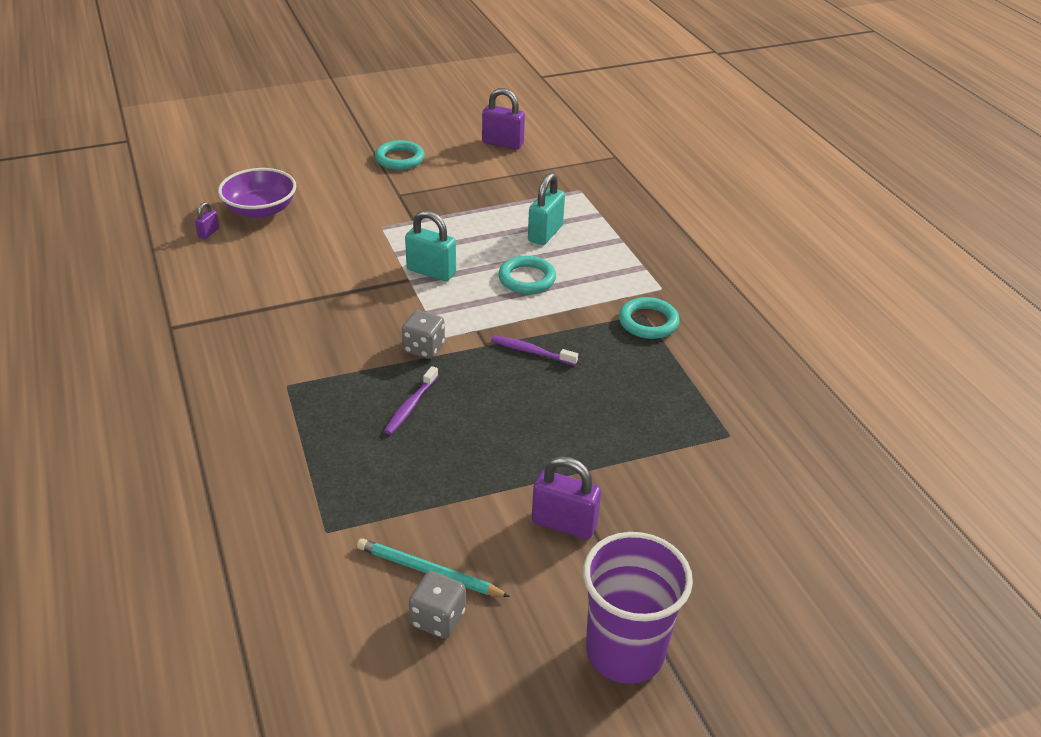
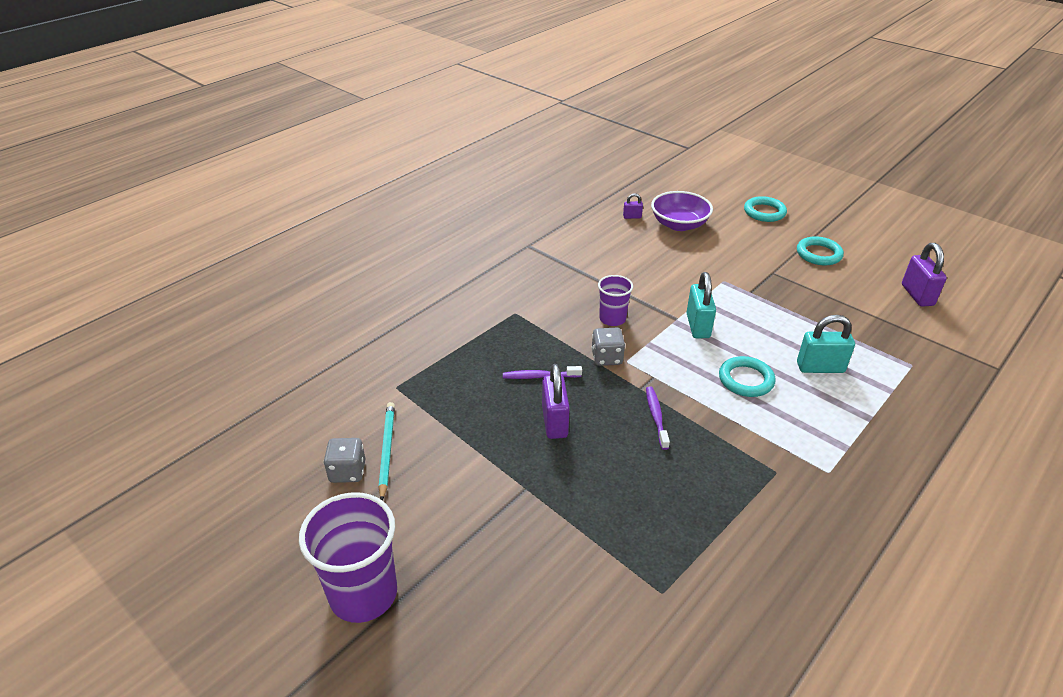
camera: 65 degrees right, 0 degrees up
purple padlock [532,456,601,540] -> purple padlock moved to [542,364,570,439]
turquoise ring [619,297,680,339] -> turquoise ring moved to [744,196,787,222]
none -> purple cup [598,275,633,326]

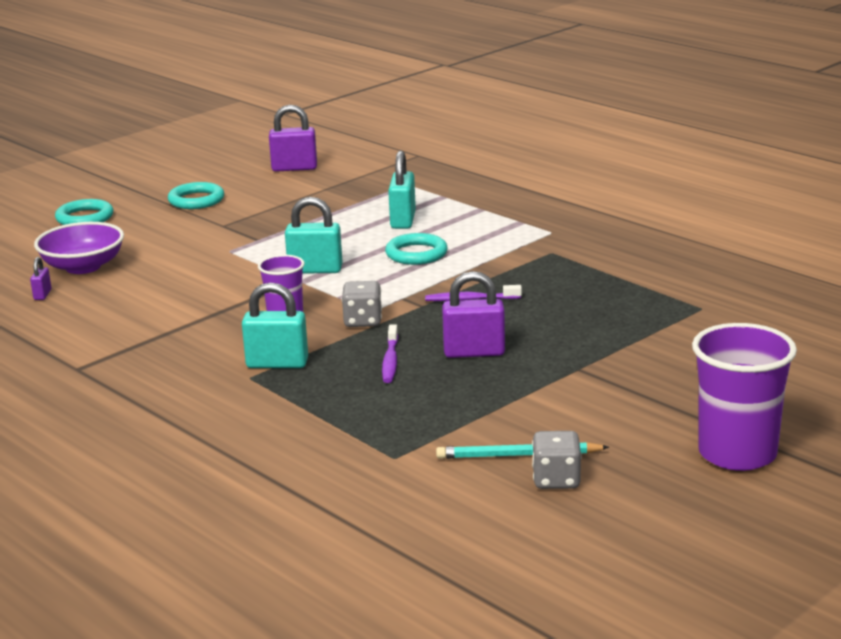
camera: 85 degrees left, 15 degrees down
none -> turquoise padlock [242,282,308,368]

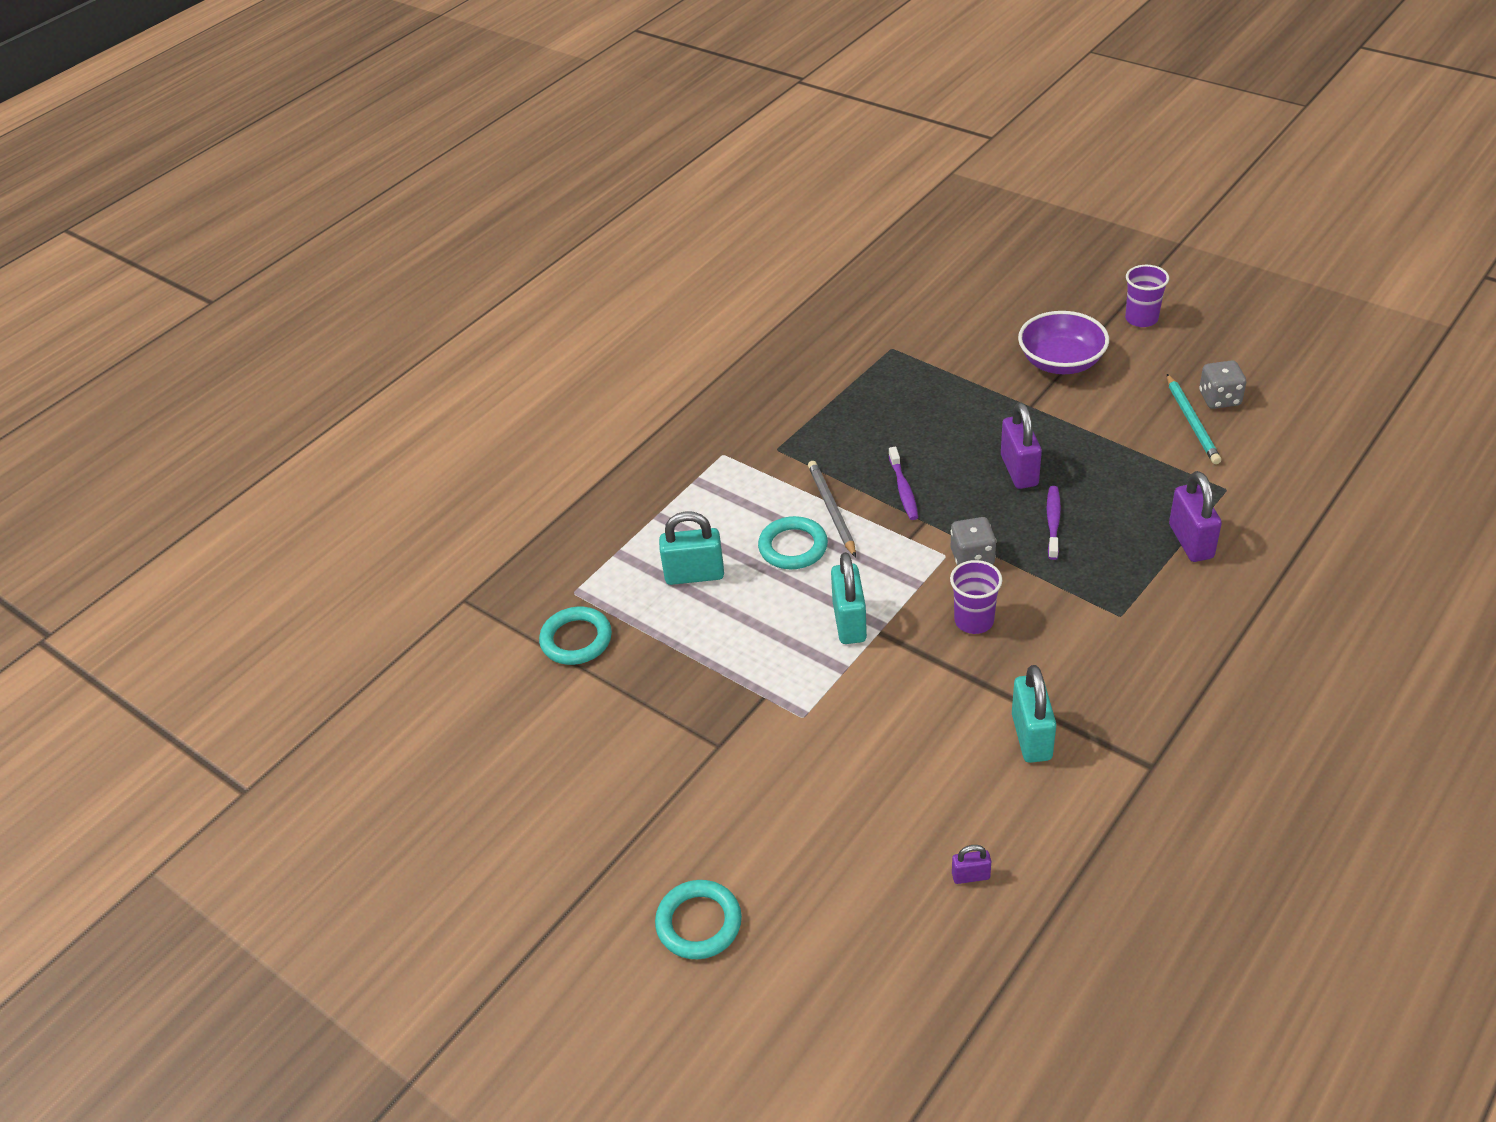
camera: 95 degrees left, 20 degrees up
purple bowl [34,222,124,274] -> purple bowl moved to [1018,311,1109,374]
turquoise ring [168,182,224,209] -> turquoise ring moved to [539,607,612,665]
turquoise padlock [242,282,308,368] -> turquoise padlock moved to [1012,665,1056,763]
purple padlock [269,105,317,172] -> purple padlock moved to [1169,471,1222,562]
purple toothbrush [382,324,398,383] -> purple toothbrush turned 75 degrees counterclockwise [1047,486,1061,560]
purple cup [692,323,797,471] -> purple cup [1125,265,1169,327], size x0.57
none -> grey pencil [808,461,856,557]

